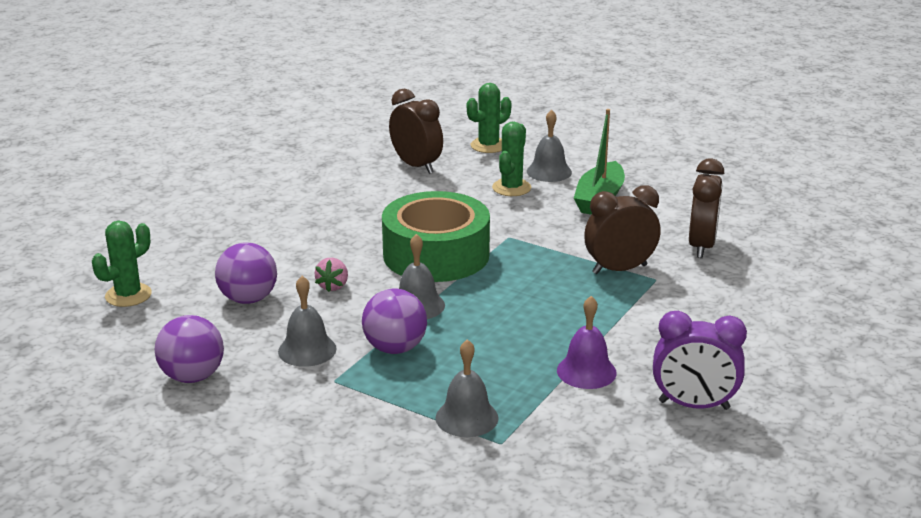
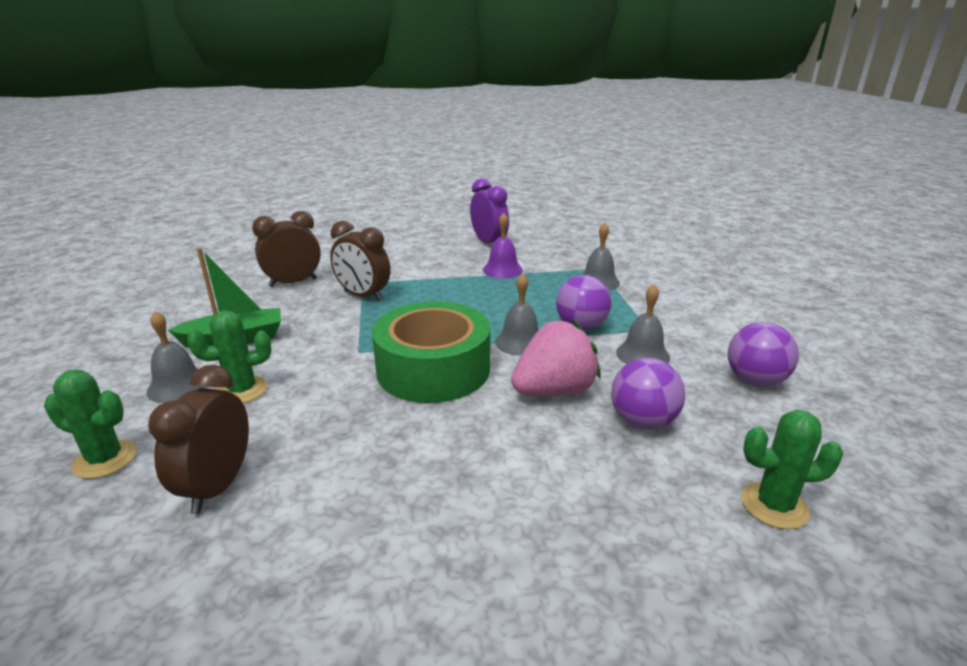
camera: 130 degrees left, 0 degrees up
pink strawberry [314,258,348,292] -> pink strawberry [511,320,601,396], size x2.07

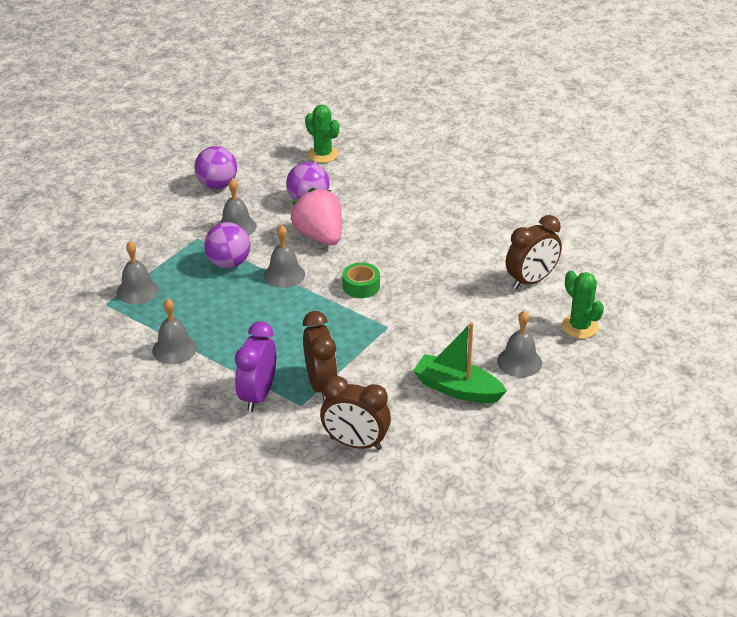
camera: 135 degrees left, 10 degrees up
green cactus [187,311,271,403] -> none
green tape [372,301,490,403] -> green tape [342,263,380,298], size x0.43
purple clock [470,178,509,243] -> purple clock moved to [235,321,276,412]
purple bell [483,213,523,278] -> grey bell [152,298,197,364]
pink strawberry [511,320,601,396] -> pink strawberry turned 45 degrees clockwise [290,188,342,245]

